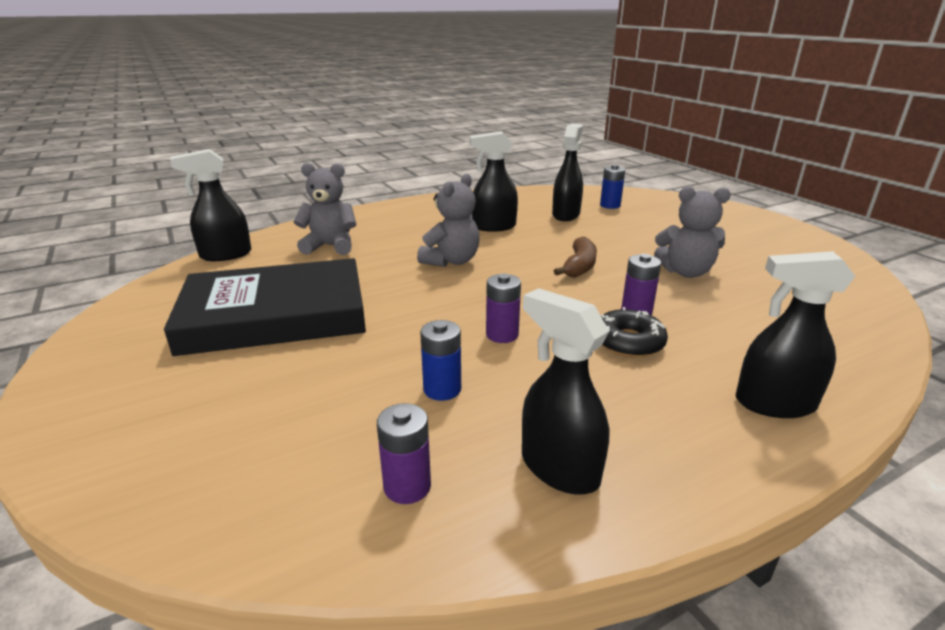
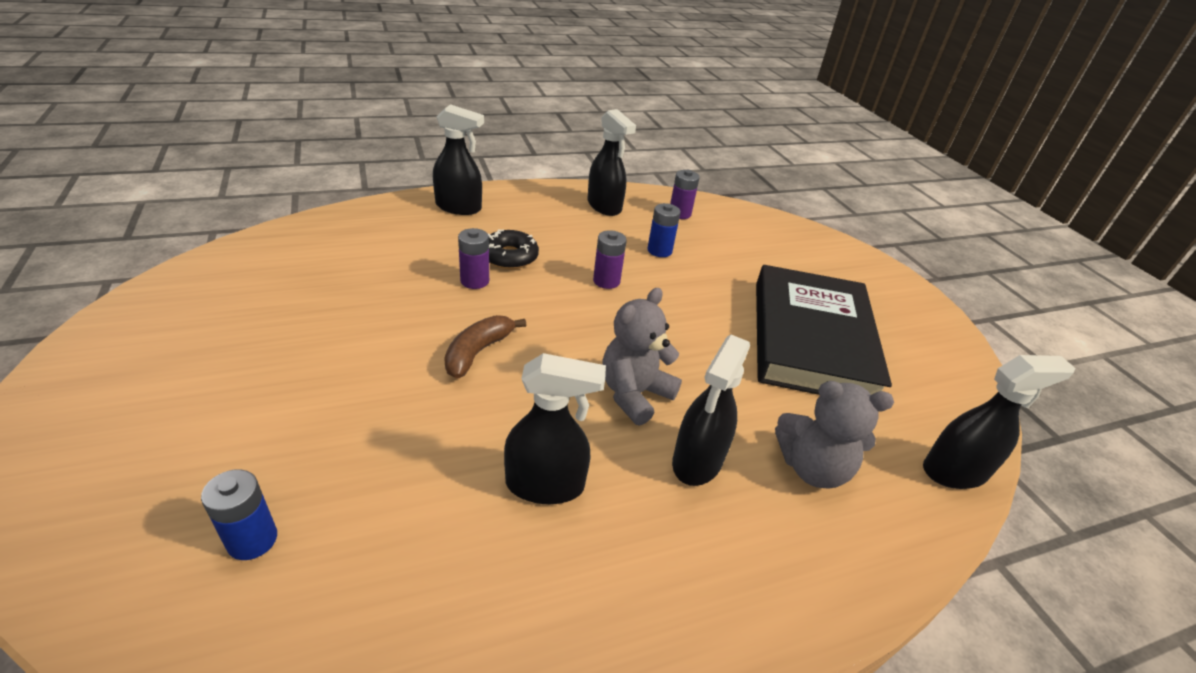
camera: 175 degrees left, 10 degrees up
black book [164,258,366,356] -> black book turned 75 degrees counterclockwise [756,265,892,395]
black spray bottle [552,124,583,221] -> black spray bottle moved to [672,335,750,486]
grey teddy bear [654,186,731,278] -> none

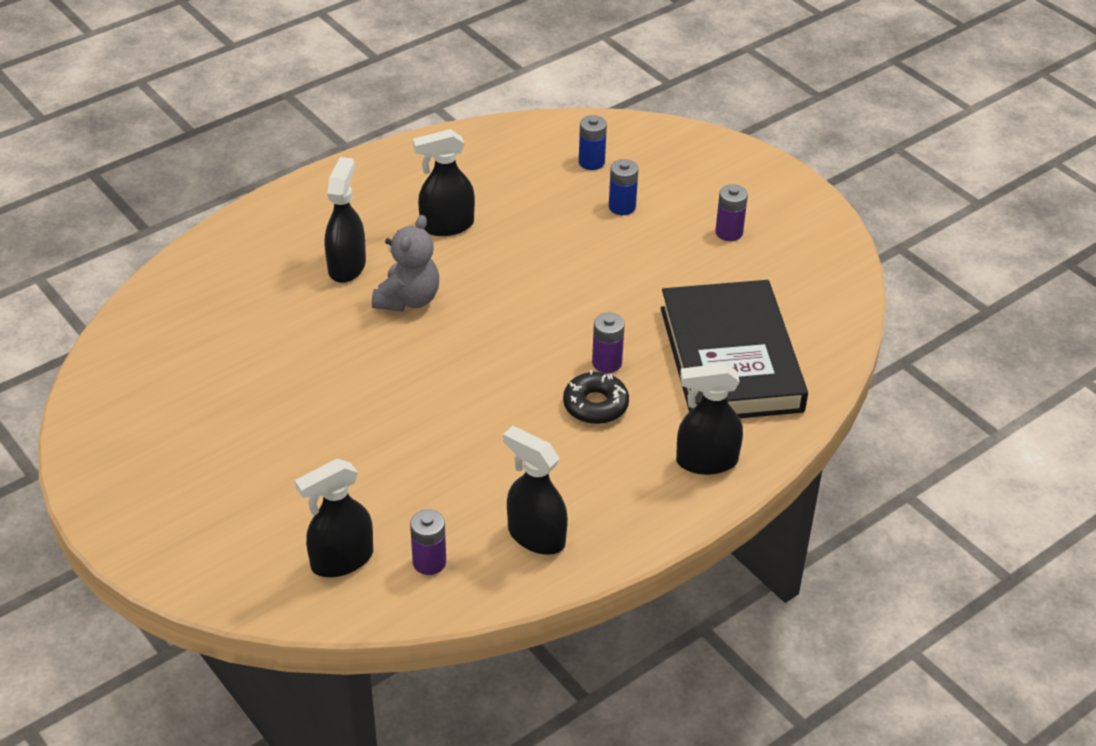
camera: 165 degrees right, 5 degrees up
brown banana [444,315,526,379] -> none
purple battery [593,230,627,289] -> purple battery moved to [715,184,748,241]
blue battery [648,203,681,257] -> blue battery moved to [609,159,638,215]
black book [756,265,892,395] -> black book moved to [661,280,808,418]
grey teddy bear [775,381,894,489] -> none
black spray bottle [923,355,1075,489] -> black spray bottle moved to [295,459,373,577]

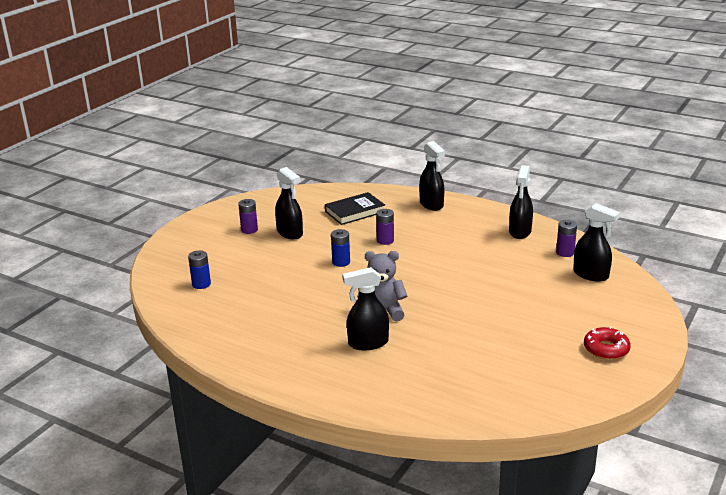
camera: 110 degrees left, 15 degrees down
black spray bottle [413,129,475,236] -> black spray bottle moved to [275,167,303,239]
black donut [563,370,629,424] -> none
blue battery [609,159,638,215] -> blue battery moved to [331,229,350,267]
black book [661,280,808,418] -> black book [325,192,385,225], size x0.56
none -> red donut [584,327,631,360]

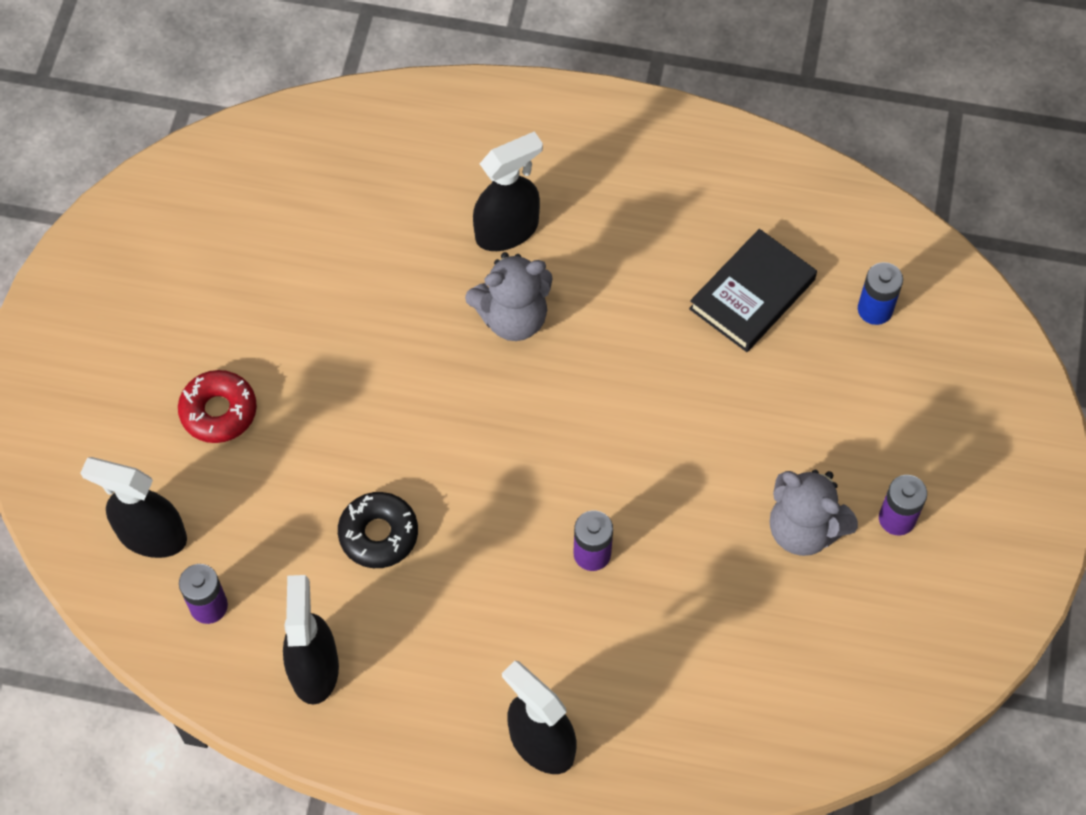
camera: 160 degrees right, 35 degrees up
black spray bottle [275,167,303,239] -> grey teddy bear [770,470,858,556]
black book [325,192,385,225] -> black book moved to [689,229,817,352]
blue battery [331,229,350,267] -> none
red donut [584,327,631,360] -> red donut moved to [178,370,257,443]
none -> black donut [338,492,418,568]

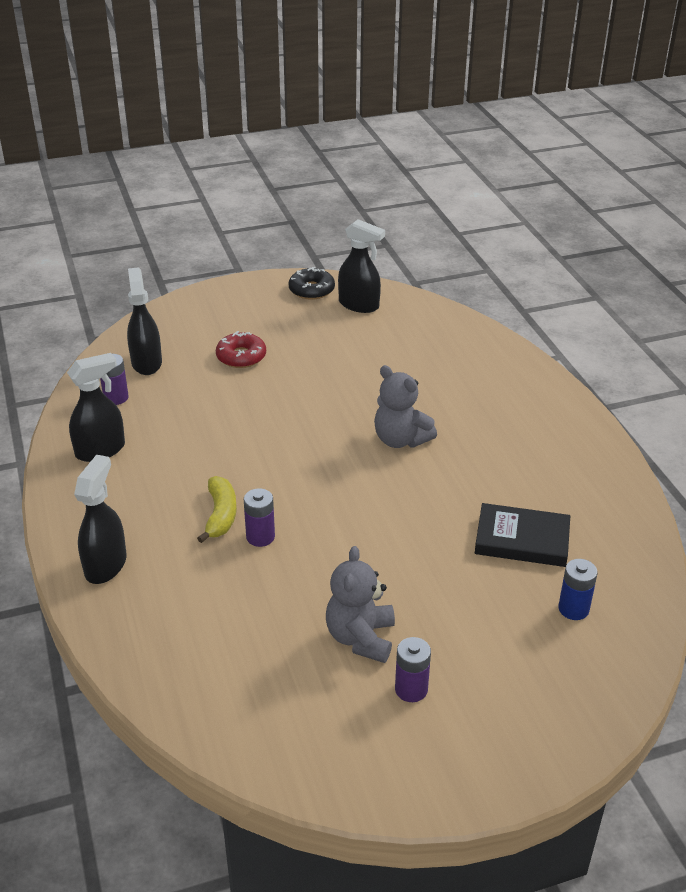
camera: 60 degrees right, 25 degrees down
black donut [338,492,418,568] -> black donut moved to [289,267,335,300]
black spray bottle [473,131,543,251] -> black spray bottle moved to [338,219,385,313]
none -> yellow banana [197,476,237,543]

